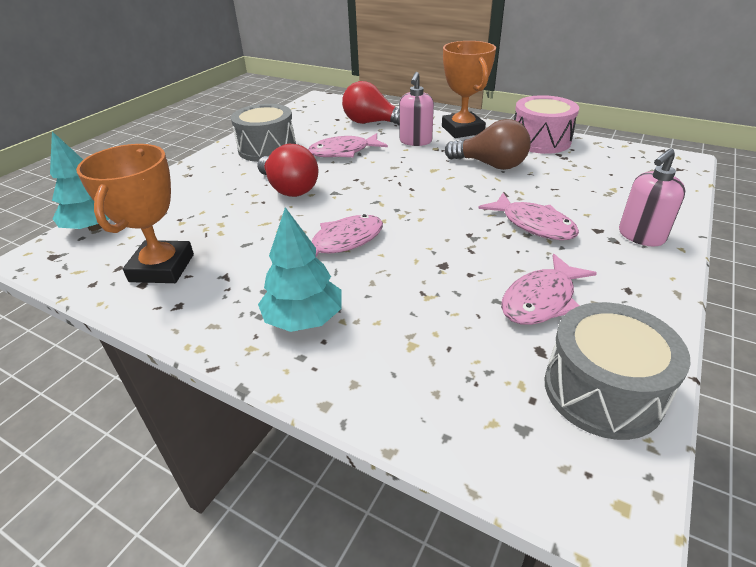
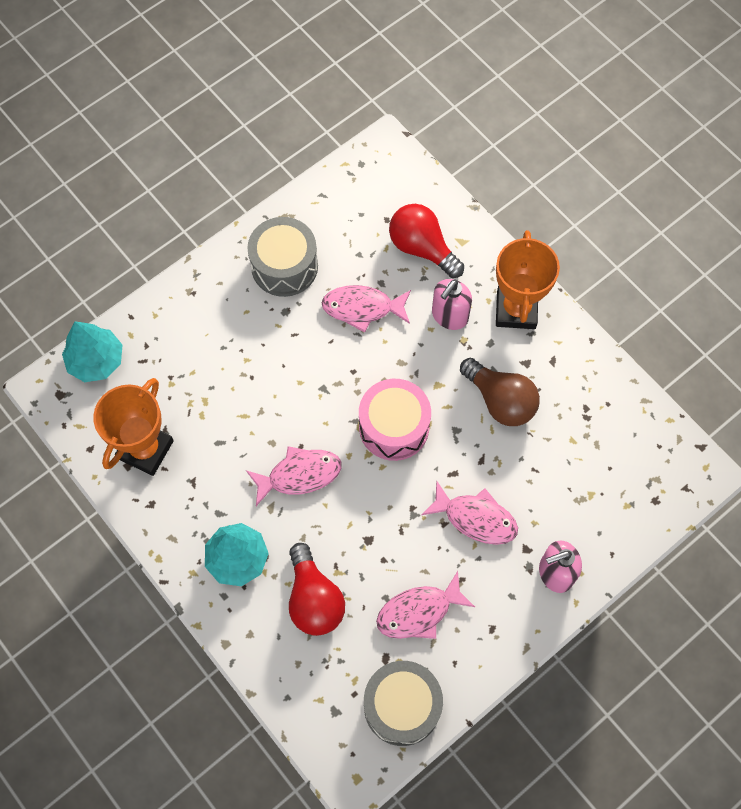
camera: 20 degrees right, 30 degrees up
red light bulb [257,144,318,197] -> red light bulb moved to [289,543,345,636]
pink fish [478,193,579,240] -> pink fish turned 45 degrees counterclockwise [422,481,518,545]
pink drum [514,95,579,154] -> pink drum moved to [359,379,431,461]

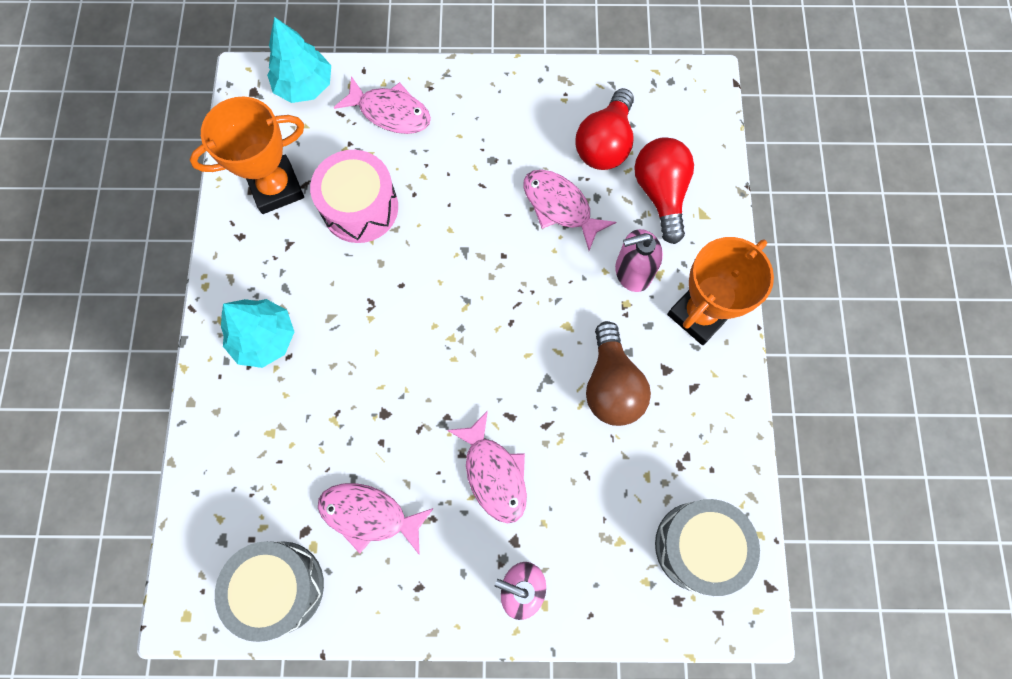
camera: 40 degrees right, 5 degrees up
pink fish [246,446,342,506] -> pink fish moved to [334,76,431,134]
grey drum [247,217,318,297] -> grey drum moved to [655,499,760,596]
red light bulb [289,543,345,636] -> red light bulb moved to [576,88,634,170]
pink drum [359,379,431,461] -> pink drum moved to [310,150,398,243]

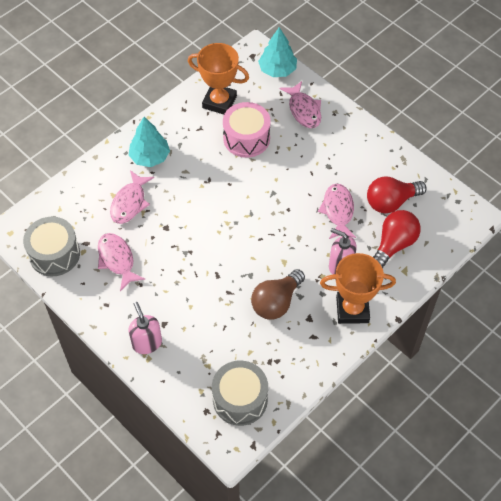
camera: 45 degrees right, 15 degrees down
pink fish [447,410,527,524] -> pink fish moved to [110,170,154,224]

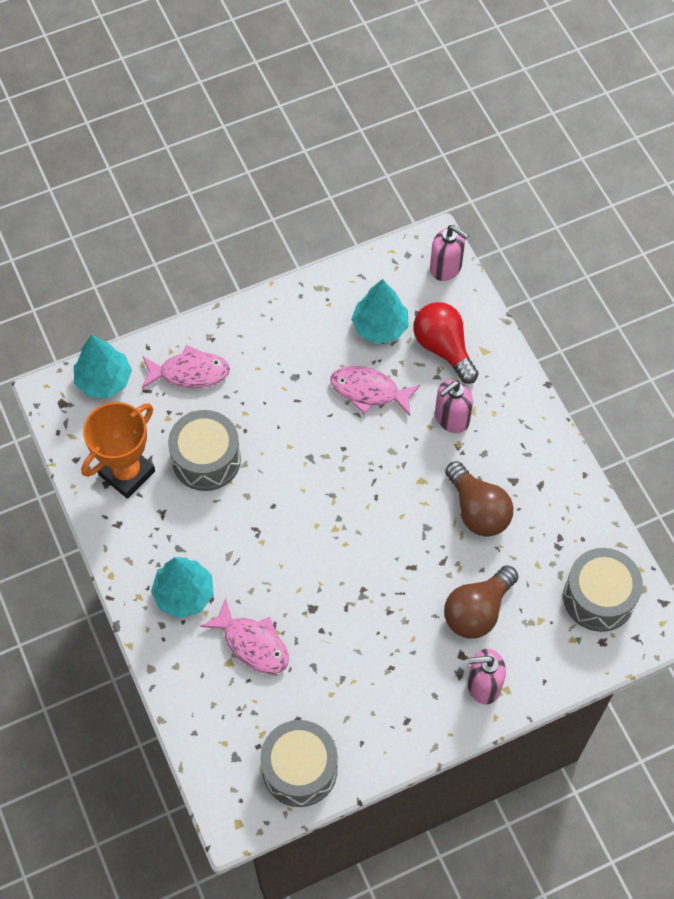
camera: 70 degrees left, 5 degrees up
pink fish [98,233,146,291] -> none
pink drum [223,102,271,158] -> grey drum [168,410,241,491]
orange trophy [320,253,396,324] -> none
red light bulb [367,176,427,214] -> turquoise tree [351,279,409,344]
none -> pink soap dispenser [430,225,469,281]
none -> brown light bulb [444,565,519,639]

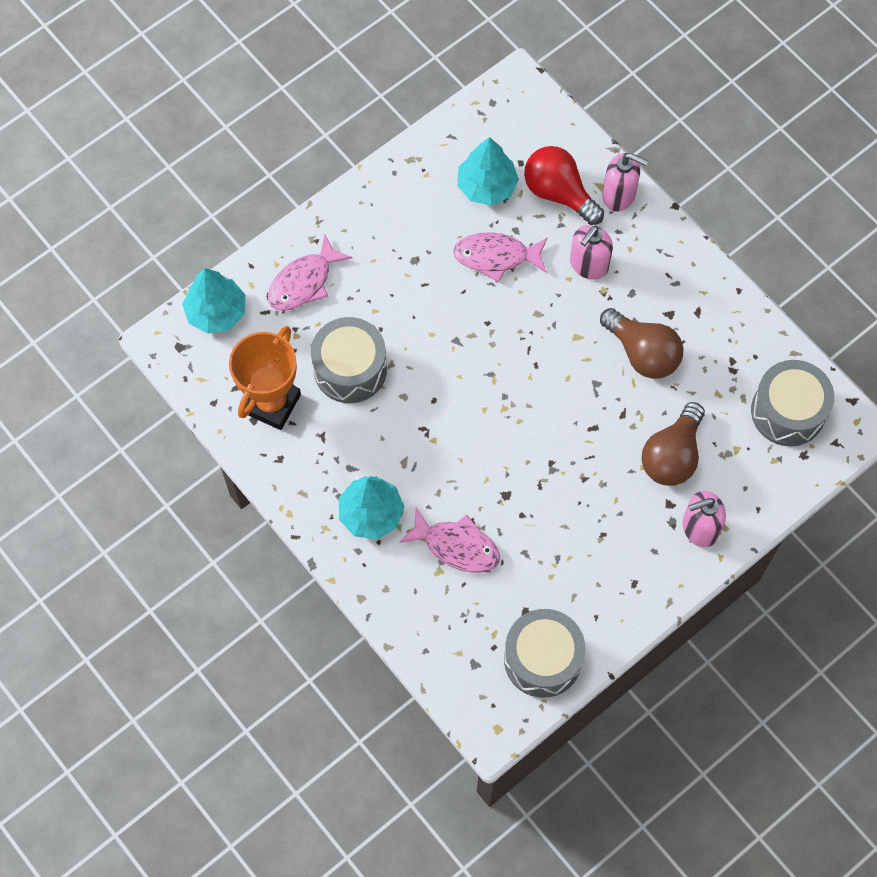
camera: 15 degrees left, 5 degrees up
pink fish [142,345,230,389] -> pink fish turned 150 degrees clockwise [268,234,352,311]
pink soap dispenser [430,225,469,281] -> pink soap dispenser moved to [602,153,649,212]

